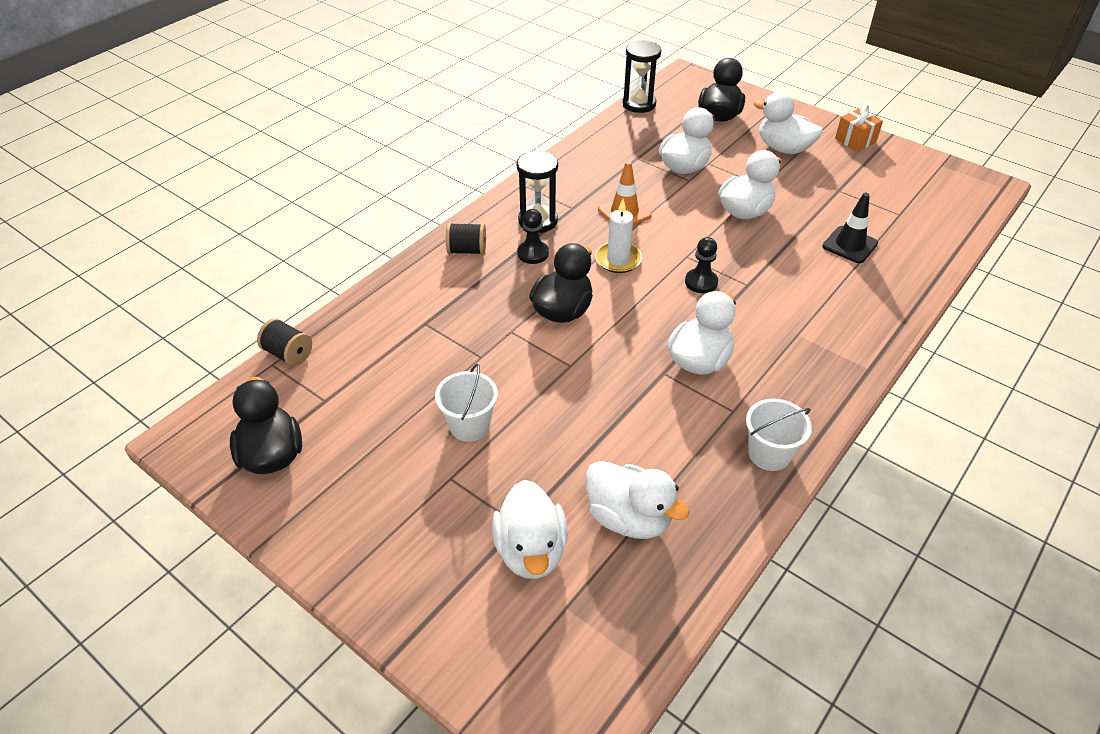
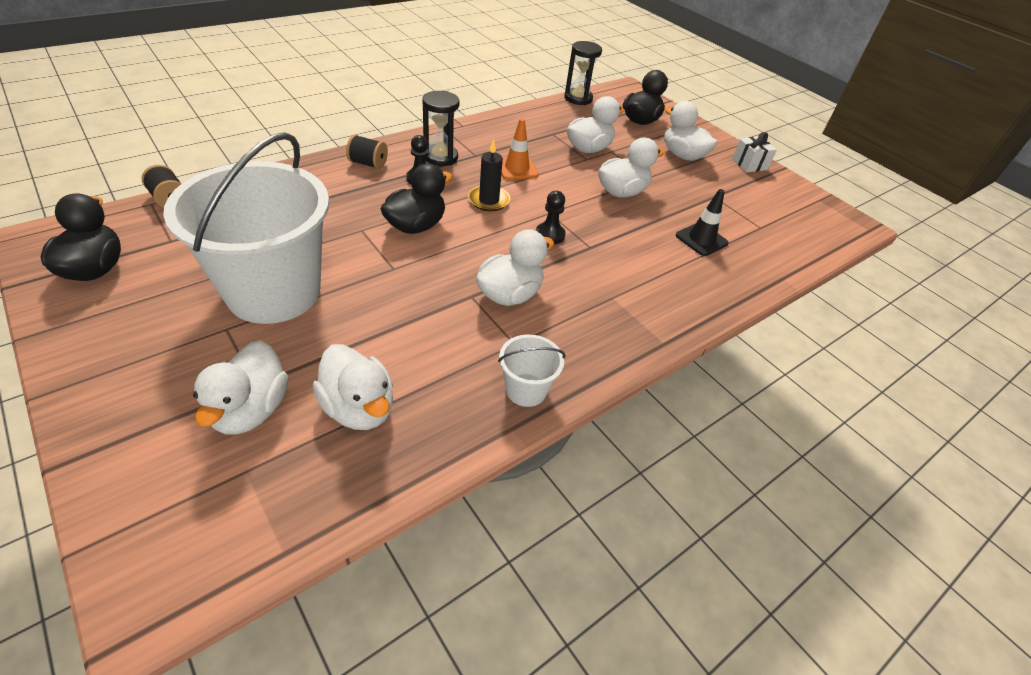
camera: 10 degrees right, 0 degrees up
white bucket [435,364,498,442] -> white bucket [163,132,329,324], size x2.39
white candle [595,199,642,273] -> black candle [468,139,510,211]
orange gift [835,104,883,152] -> white gift [732,132,777,172]

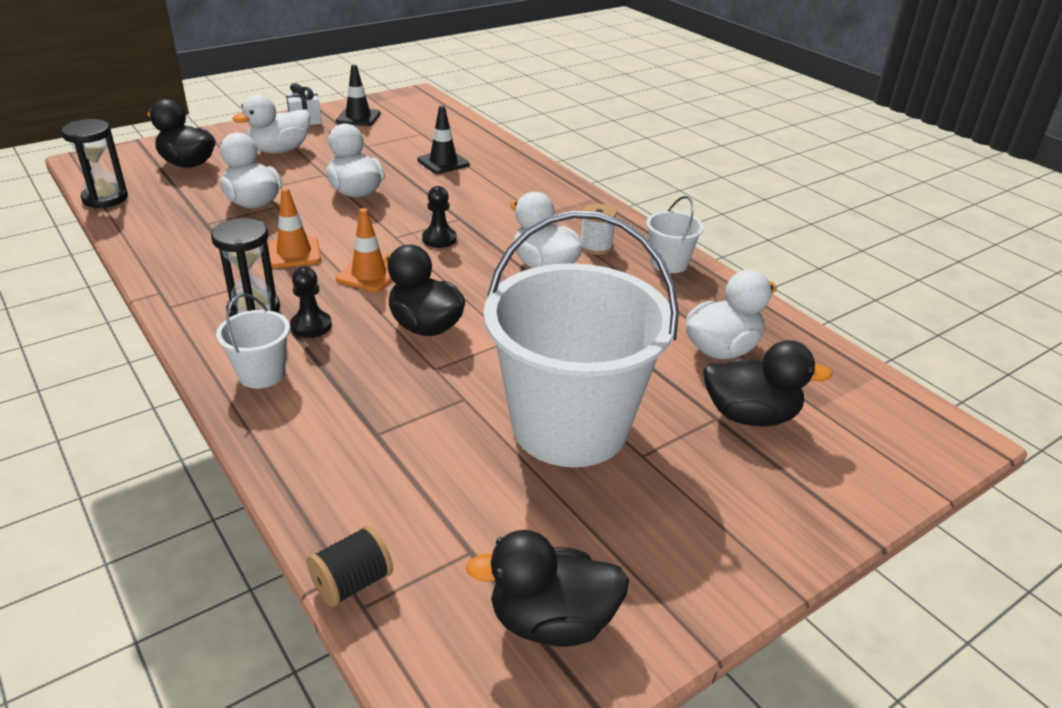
camera: 85 degrees left, 10 degrees down
white duck [193,340,288,435] -> black duck [703,340,833,427]
black spool [346,134,388,169] -> white bucket [216,294,290,389]
black candle [468,139,510,211] -> orange traffic cone [336,208,392,292]
none -> black traffic cone [336,64,381,126]
none -> white spool [581,204,617,255]

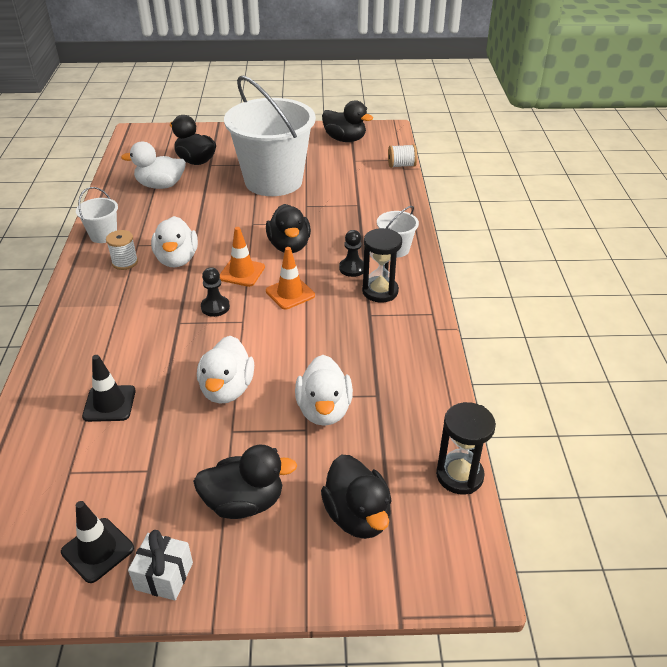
camera: 145 degrees left, 5 degrees up
white duck [232,94,310,153] -> black duck [193,445,297,519]
orange traffic cone [268,188,321,268] -> orange traffic cone moved to [220,227,265,287]
black spool [307,525,393,607] -> white spool [388,144,417,168]

